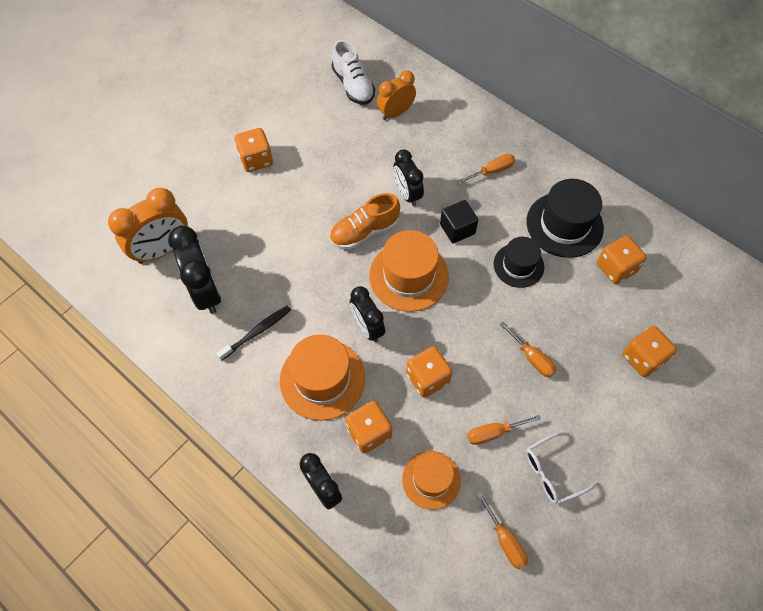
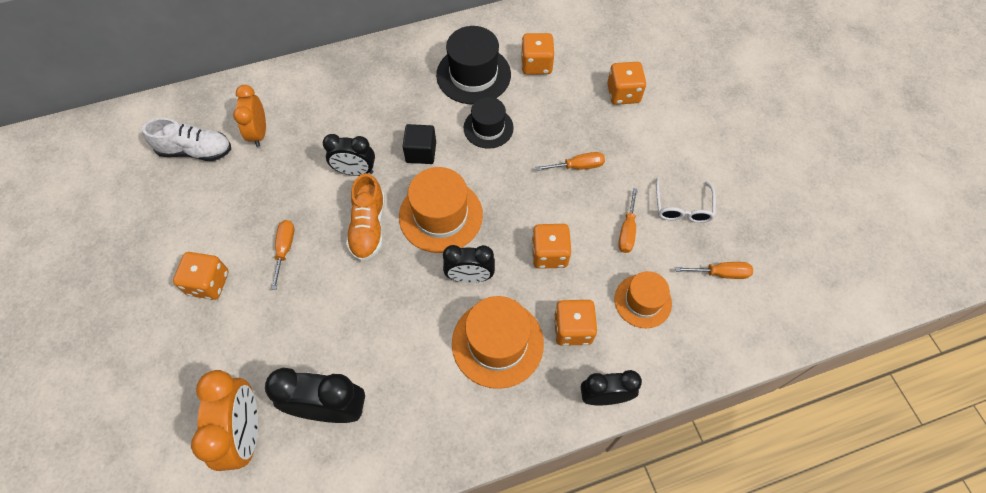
camera: 60 degrees left, 0 degrees up
black toothbrush [216,305,291,360] -> none
orange screwdriver [458,154,515,184] -> orange screwdriver moved to [271,220,295,290]

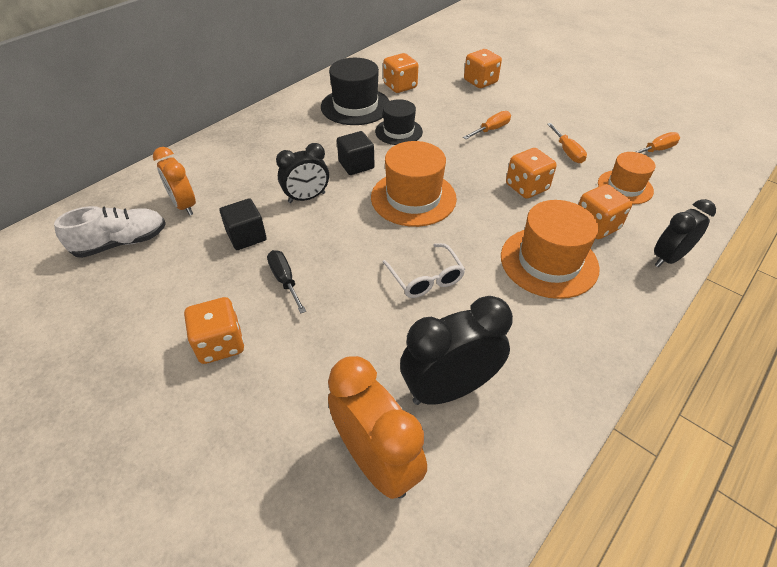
camera: 30 degrees left, 15 degrees down
orange screwdriver [271,220,295,290] -> black screwdriver [267,250,306,313]
orange shoe [346,173,385,261] -> none
black clock [443,245,495,283] -> none
white glasses [656,177,716,223] -> white glasses moved to [383,243,465,298]
none -> black cube [219,198,267,250]

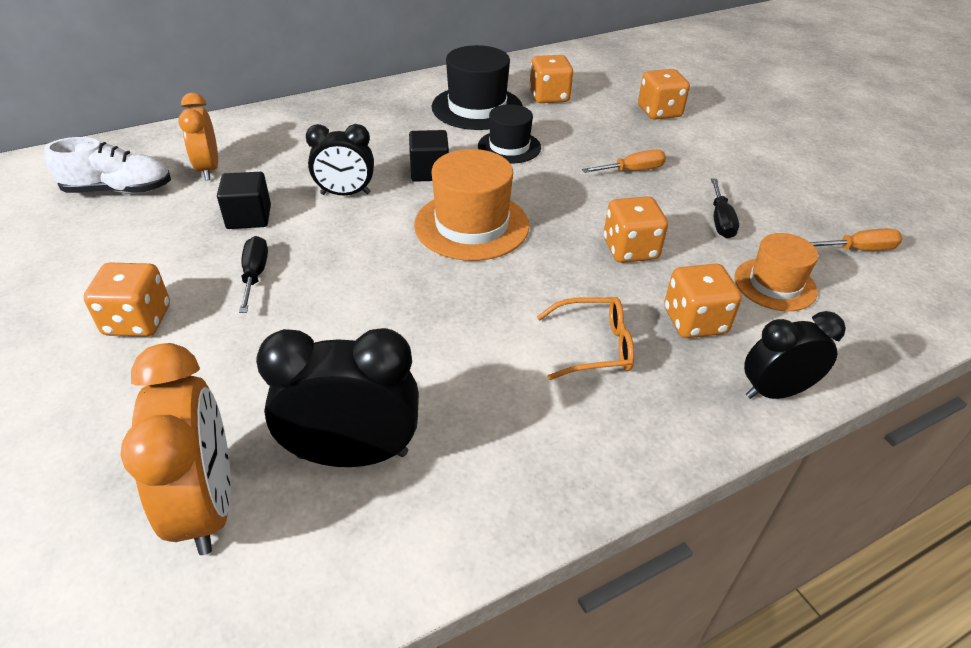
camera: 20 degrees right, 5 degrees down
white glasses [383,243,465,298] -> none
orange hat [501,200,600,299] -> orange glasses [537,297,634,380]
orange screwdriver [547,123,587,163] -> black screwdriver [711,178,739,238]

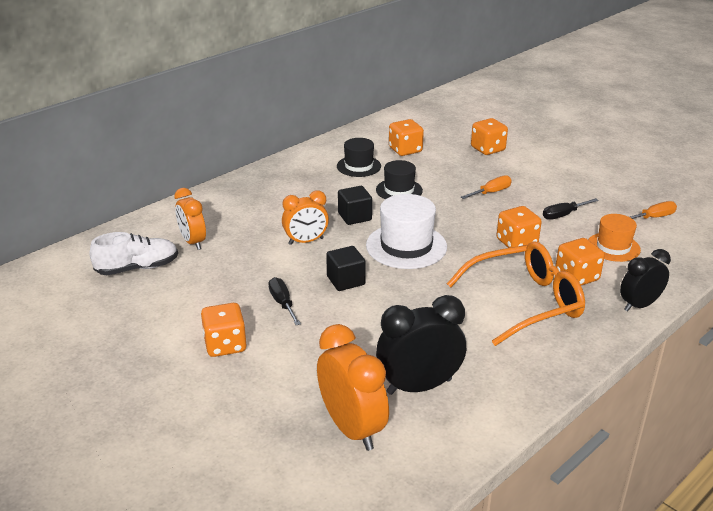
camera: 15 degrees left, 10 degrees down
black cube [217,172,271,229] -> black cube moved to [326,246,366,291]
black clock [306,124,374,196] -> orange clock [282,191,329,245]
orange hat [414,149,529,261] -> white hat [366,194,447,269]
black hat [432,45,523,130] -> black hat [337,138,381,177], size x0.64
orange glasses [537,297,634,380] -> orange glasses [447,241,585,346], size x1.85
black screwdriver [711,178,739,238] -> black screwdriver turned 75 degrees clockwise [543,198,599,220]

